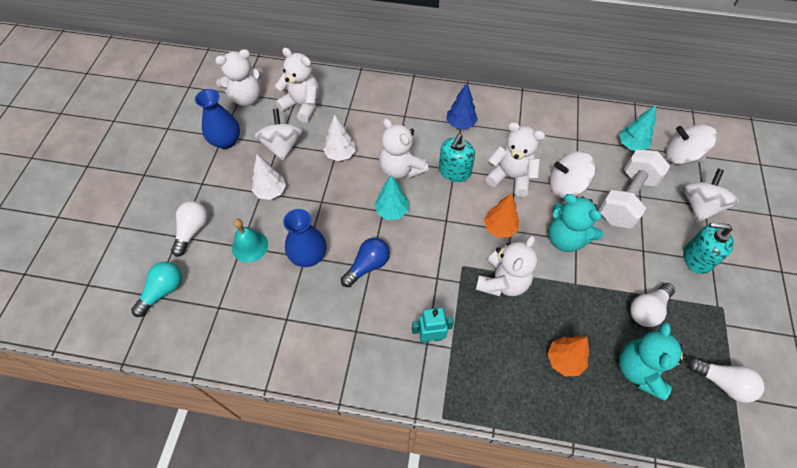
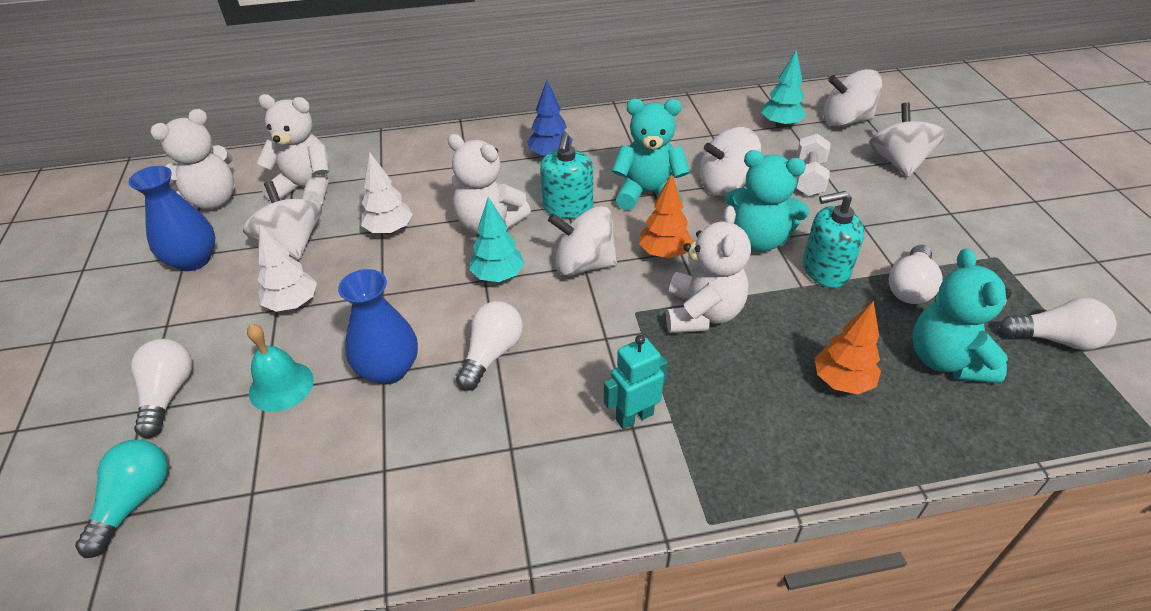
camera: 20 degrees left, 15 degrees down
blue light bulb [341,238,390,287] -> white light bulb [456,301,523,391]
white teddy bear [485,122,545,197] -> turquoise teddy bear [612,99,690,210]
white dumbbell [599,149,670,229] -> white dumbbell [796,134,830,196], size x0.60
turquoise soap dispenser [683,222,733,274] -> turquoise soap dispenser moved to [803,191,864,288]
none -> white spinning top [548,206,617,276]

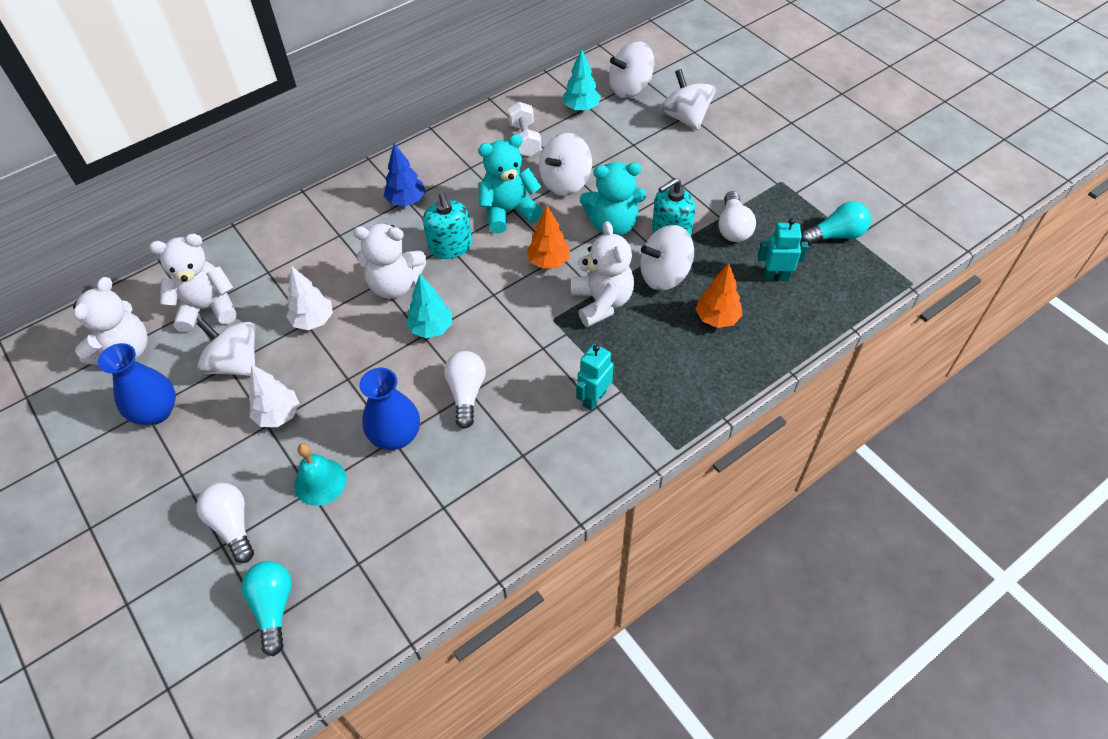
camera: 25 degrees left, 10 degrees up
white spinning top [548,206,617,276] -> white spinning top moved to [640,225,694,291]
white dumbbell [796,134,830,196] -> white dumbbell moved to [508,102,541,157]
turquoise teddy bear [913,248,1011,383] -> turquoise robot [758,218,809,281]
white light bulb [1000,298,1117,350] -> turquoise light bulb [801,201,871,245]

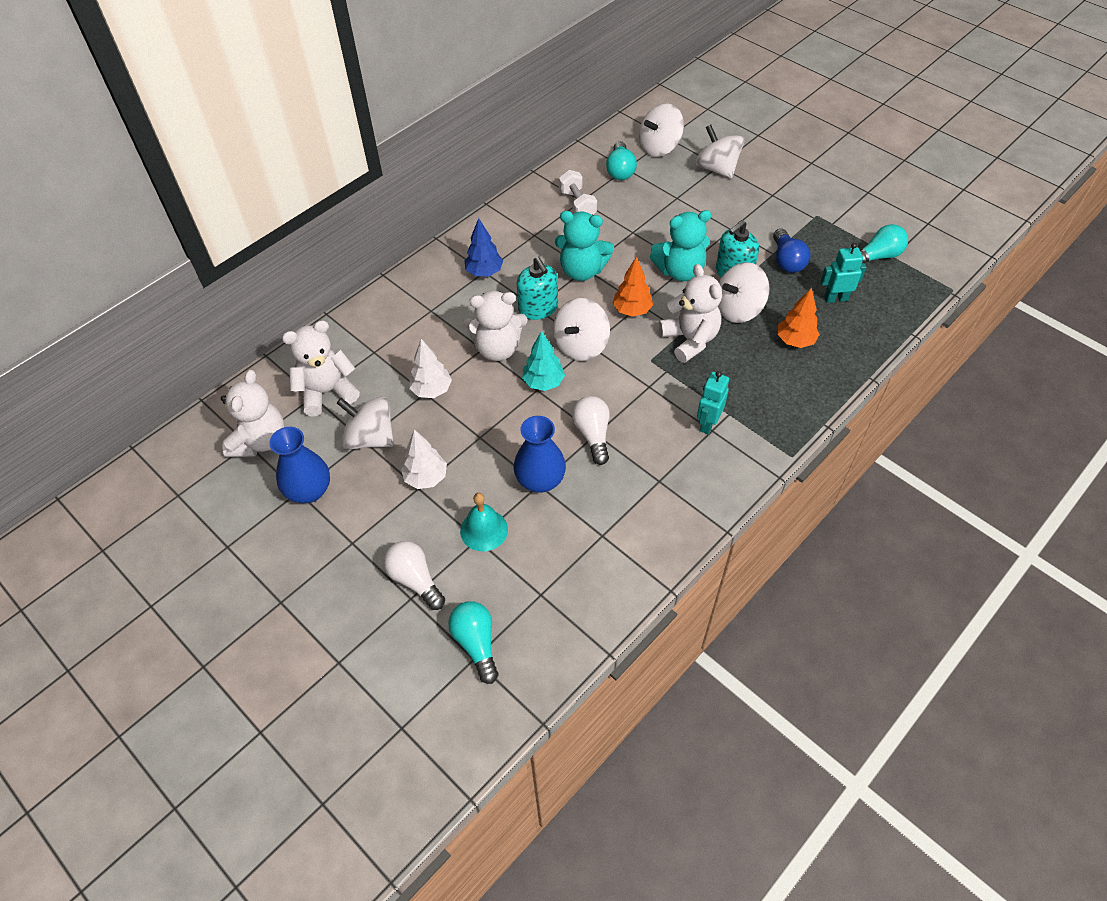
camera: 10 degrees left, 0 degrees up
turquoise teddy bear [478,134,543,233] -> turquoise teddy bear turned 135 degrees counterclockwise [555,211,614,281]
white spinning top [539,133,592,196] -> white spinning top moved to [553,298,610,361]
turquoise tree [562,49,601,112] -> turquoise light bulb [606,141,637,180]
white light bulb [718,191,756,242] -> blue light bulb [773,228,810,273]

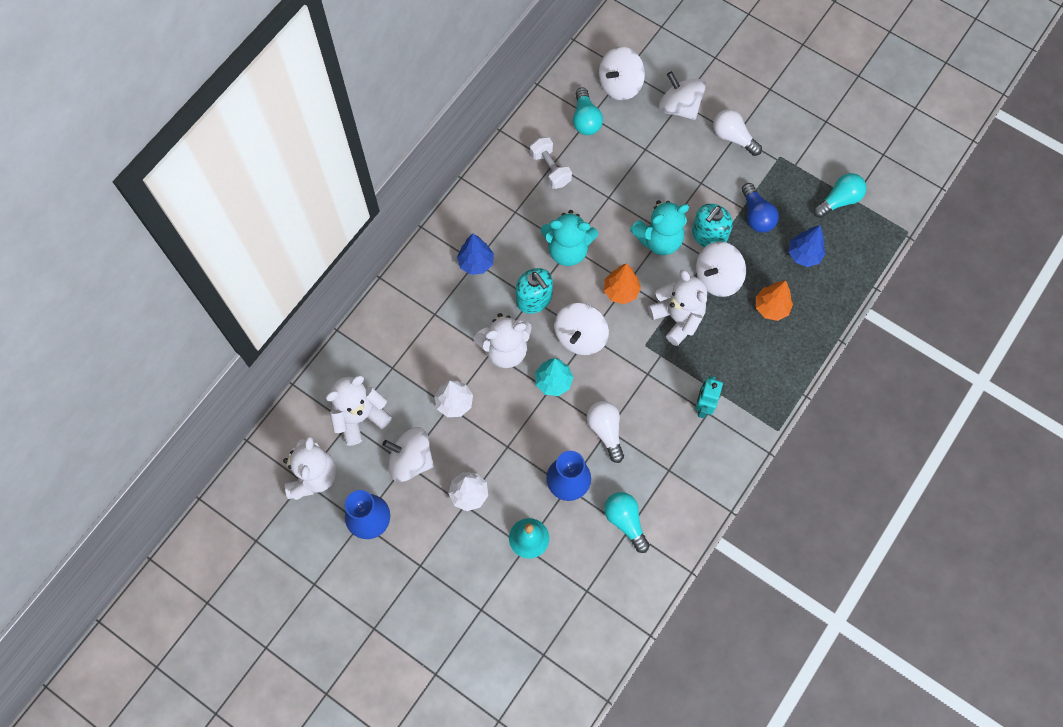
camera: 10 degrees left, 15 degrees up
white light bulb [384,541,445,610] -> white light bulb moved to [713,109,762,156]
turquoise light bulb [448,601,498,684] -> turquoise light bulb moved to [604,492,650,553]
turquoise robot [821,243,867,303] -> blue tree [788,225,826,267]

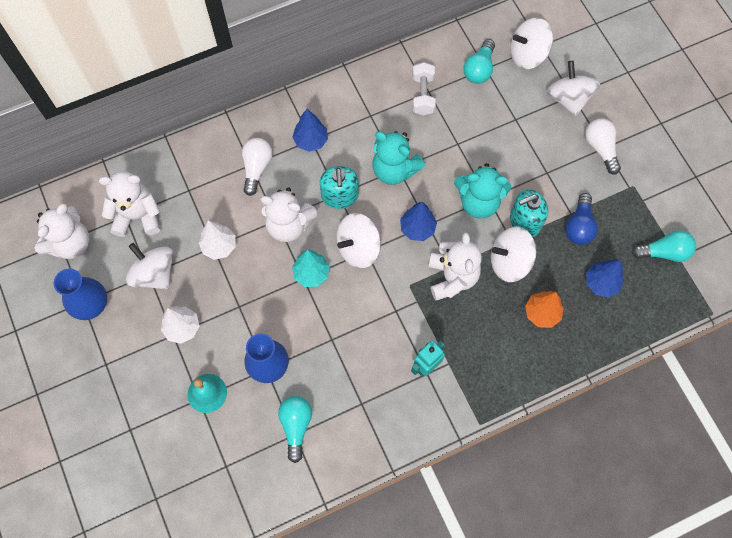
camera: 30 degrees right, 0 degrees up
white light bulb [587,401,624,463] -> white light bulb moved to [242,138,273,196]
orange tree [604,263,641,304] -> blue tree [400,202,437,241]

